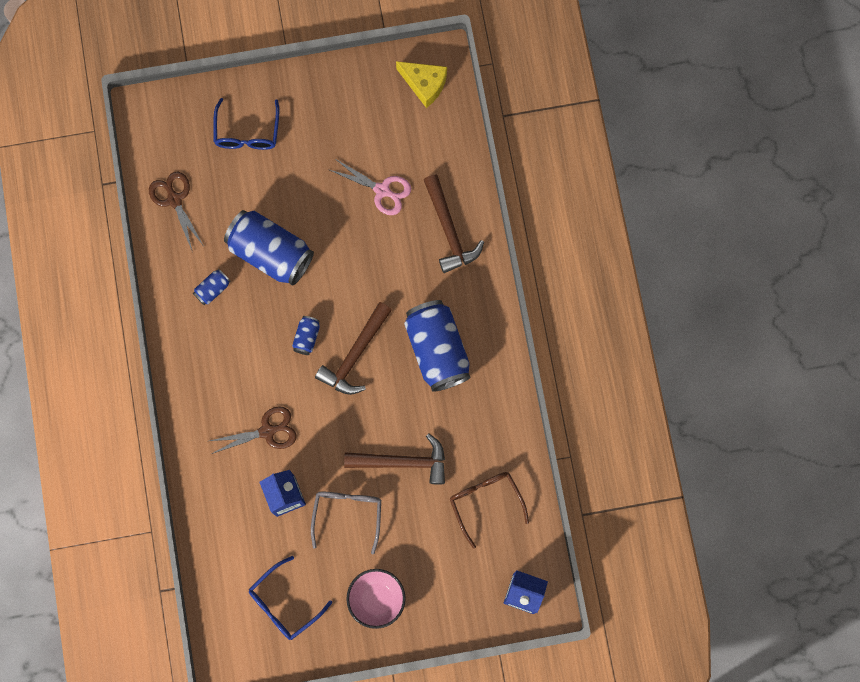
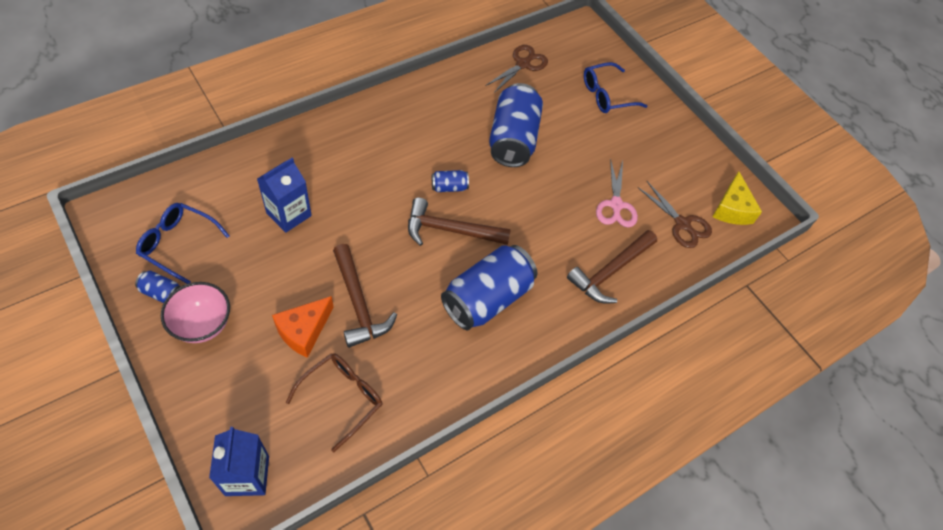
camera: 60 degrees right, 20 degrees down
blue can [193,269,231,305] -> blue can moved to [135,271,181,303]
brown scissors [210,406,297,454] -> brown scissors moved to [638,181,712,248]
grey glasses [311,492,381,555] -> none
none -> orange cheese [272,296,334,358]

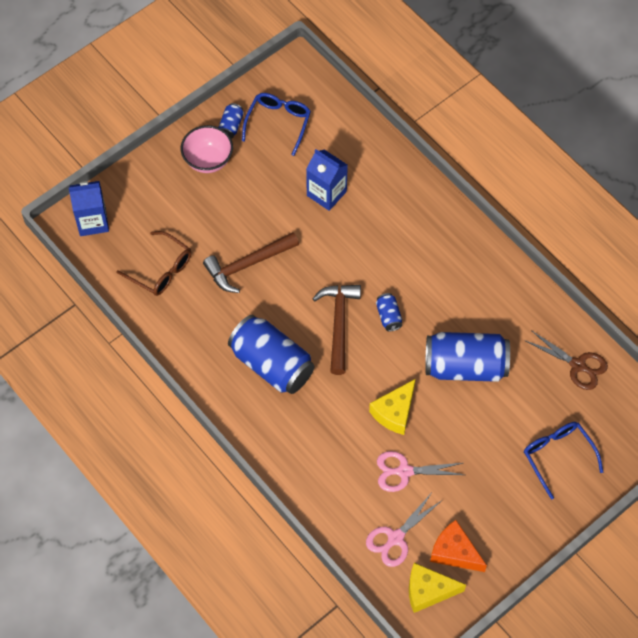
camera: 90 degrees right, 5 degrees up
orange cheese [272,296,334,358] -> orange cheese moved to [430,520,487,572]
brown hammer [567,230,657,303] -> none
brown scissors [638,181,712,248] -> pink scissors [366,494,441,567]
none -> yellow cheese [369,379,415,435]

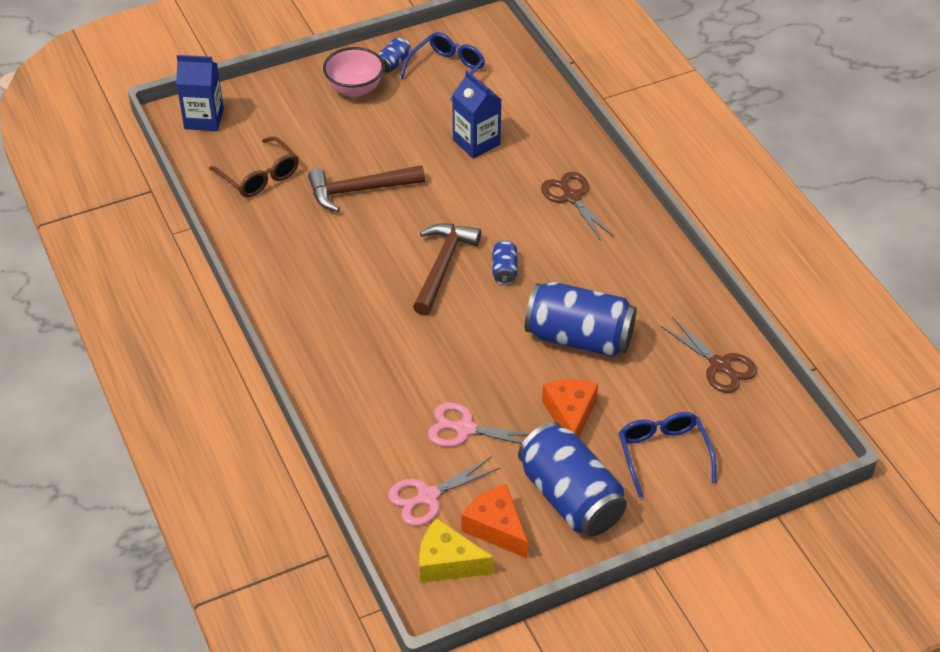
camera: 15 degrees right, 15 degrees down
blue can [228,315,314,394] -> blue can moved to [518,422,627,536]
yellow cheese [369,379,415,435] -> none
none -> brown scissors [541,172,614,241]
none -> orange cheese [542,379,598,437]

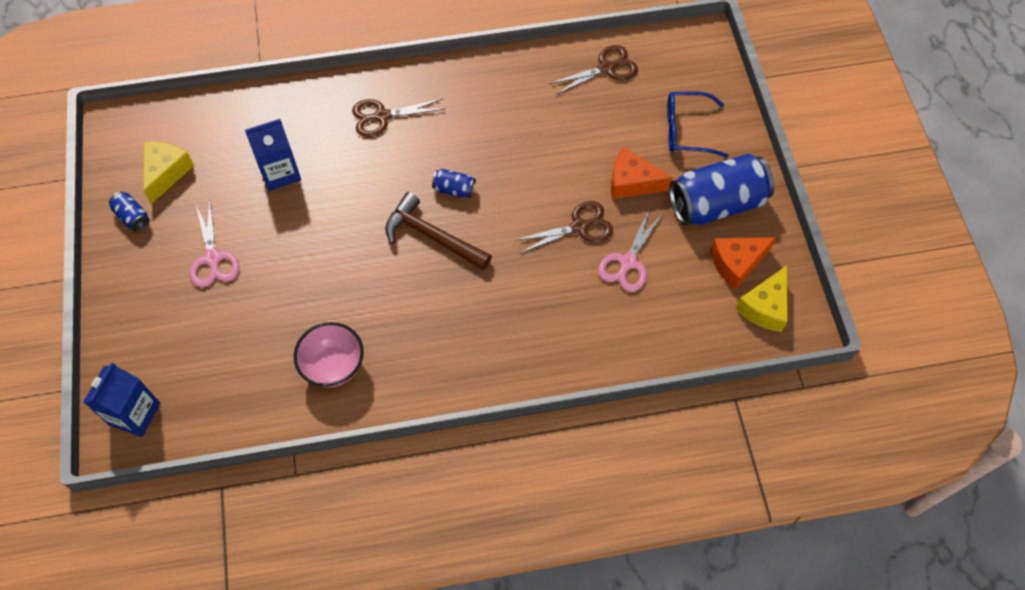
camera: 75 degrees left, 15 degrees up
brown glasses [209,136,299,197] -> none
brown hammer [308,165,425,212] -> none
pink bowl [323,47,384,97] -> pink bowl moved to [294,322,364,388]
pink scissors [388,456,501,526] -> pink scissors moved to [190,202,239,287]
blue glasses [400,32,485,102] -> yellow cheese [143,142,194,204]
blue can [525,282,637,357] -> none
none -> brown scissors [514,201,613,253]

